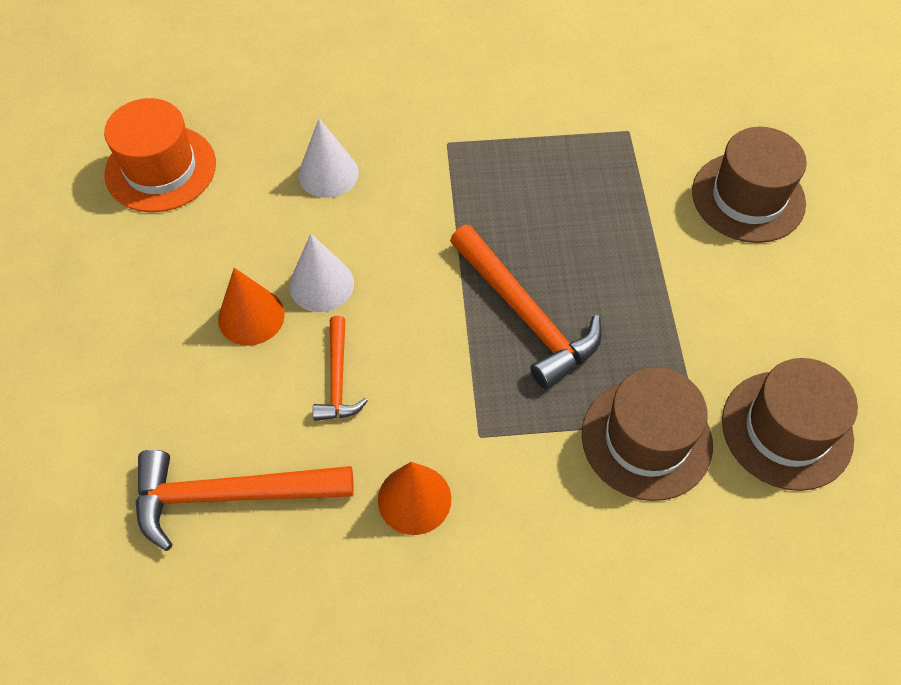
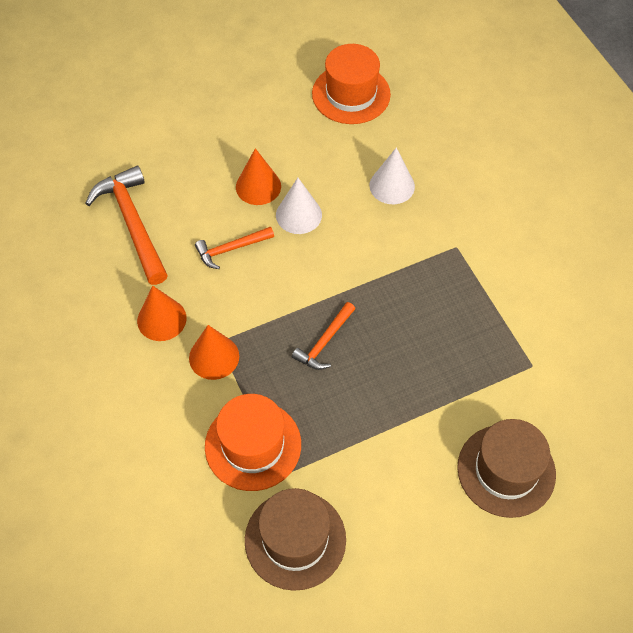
camera: 70 degrees right, 0 degrees up
orange hammer [450,225,602,389] -> orange hammer [292,302,355,370], size x0.56
brown hat [582,367,713,501] -> orange hat [205,394,301,491]
none -> orange cone [189,325,239,380]

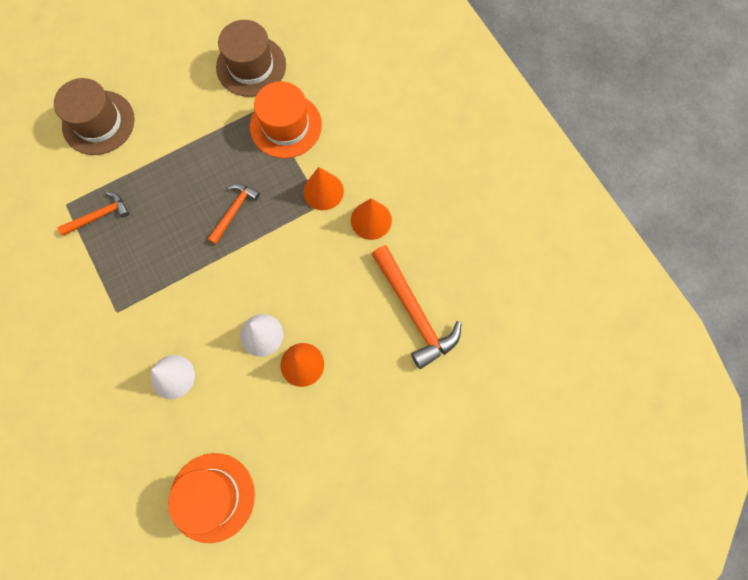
camera: 175 degrees right, 15 degrees up
orange hammer [195,227,274,269] -> orange hammer moved to [57,192,129,236]

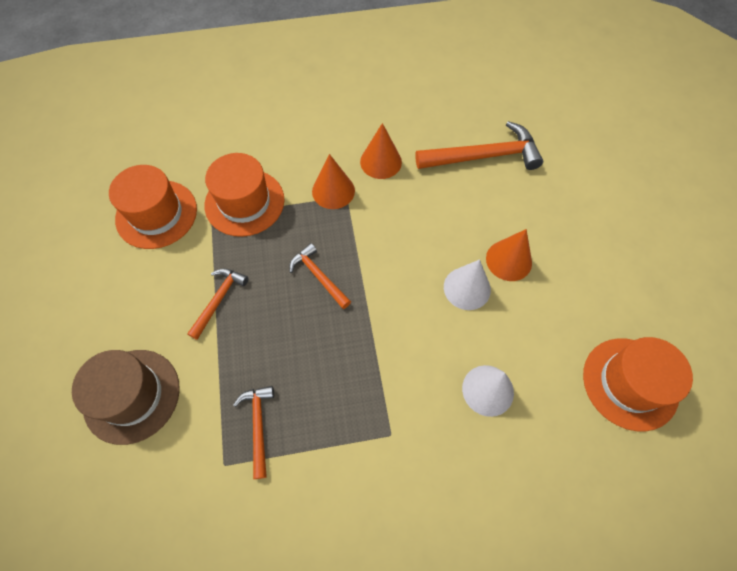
camera: 70 degrees left, 10 degrees down
brown hat [216,20,286,97] -> orange hat [109,165,197,249]
none -> orange hammer [187,269,249,340]

